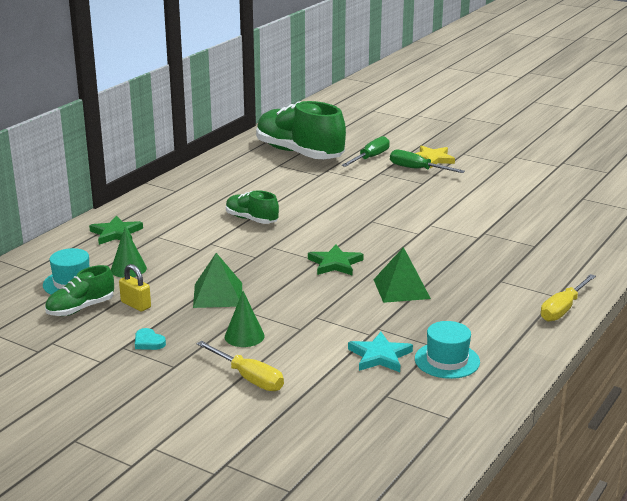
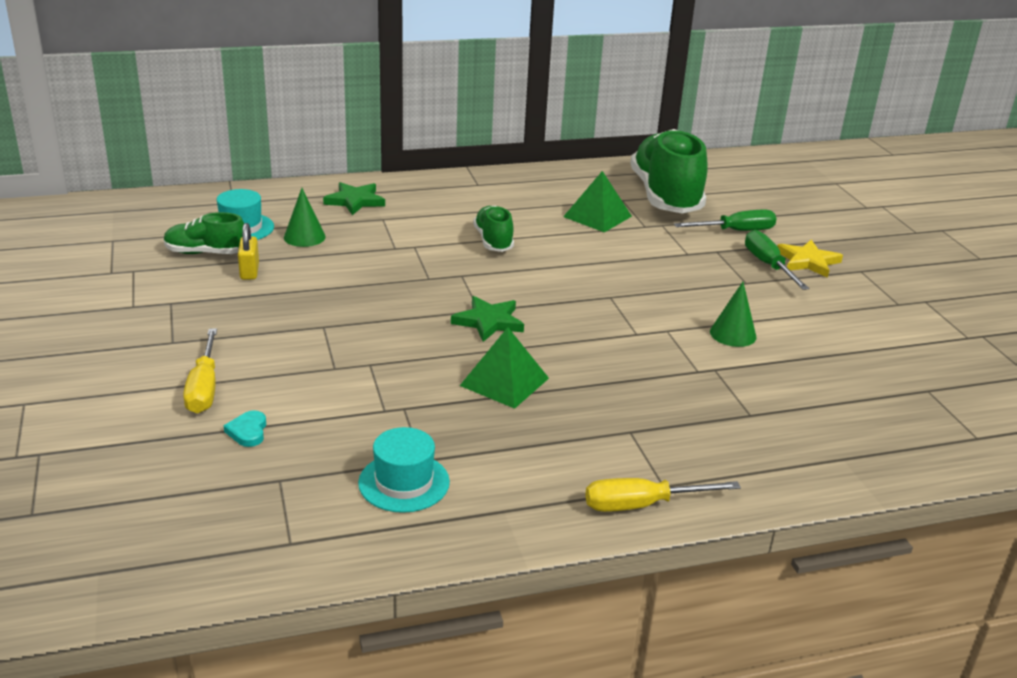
camera: 40 degrees right, 5 degrees up
turquoise heart [135,328,166,350] -> turquoise heart moved to [224,410,266,447]
green pyramid [193,253,242,308] -> green pyramid moved to [563,171,632,232]
green cone [225,291,265,347] -> green cone moved to [710,282,757,347]
turquoise star [348,332,413,372] -> none

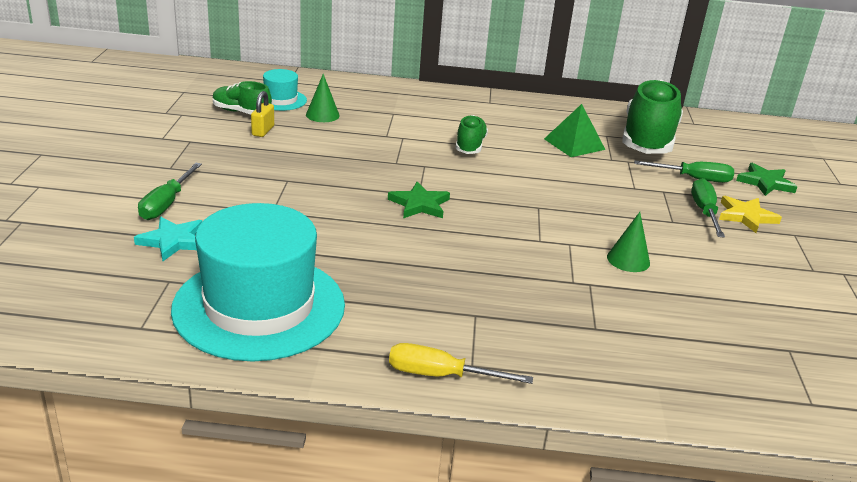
camera: 20 degrees right, 0 degrees up
yellow screwdriver [183,329,217,413] -> green screwdriver [138,163,202,220]
turquoise heart [224,410,266,447] -> turquoise star [134,217,202,261]
green star [323,182,385,215] -> green star moved to [736,163,797,196]
turquoise hat [358,427,450,513] -> turquoise hat [171,203,345,361], size x2.21
green pyramid [460,327,549,409] -> none

